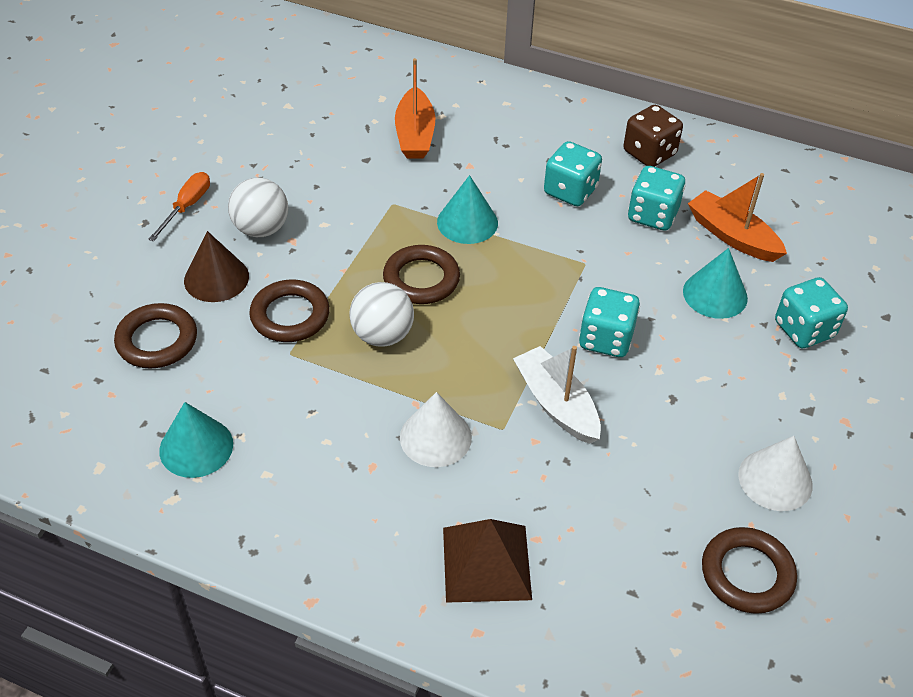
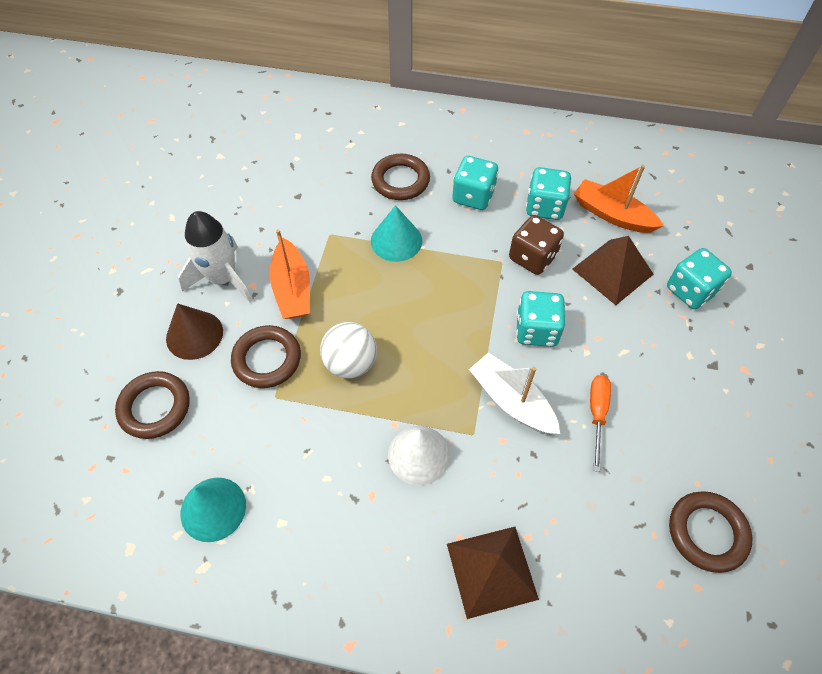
camera: 10 degrees left, 10 degrees up
orange screwdriver [148,172,210,242] -> orange screwdriver moved to [590,375,611,472]
white ball [228,178,288,237] -> white rocket [178,211,253,303]
brown ring [383,245,460,304] -> brown ring moved to [371,154,430,200]
orange boat [395,58,435,158] -> orange boat moved to [270,229,310,319]
brown dice [623,105,683,167] -> brown dice moved to [509,215,564,275]
turquoise cone [683,248,748,319] -> brown pyramid [572,236,654,305]
white cone [738,436,813,511] -> none

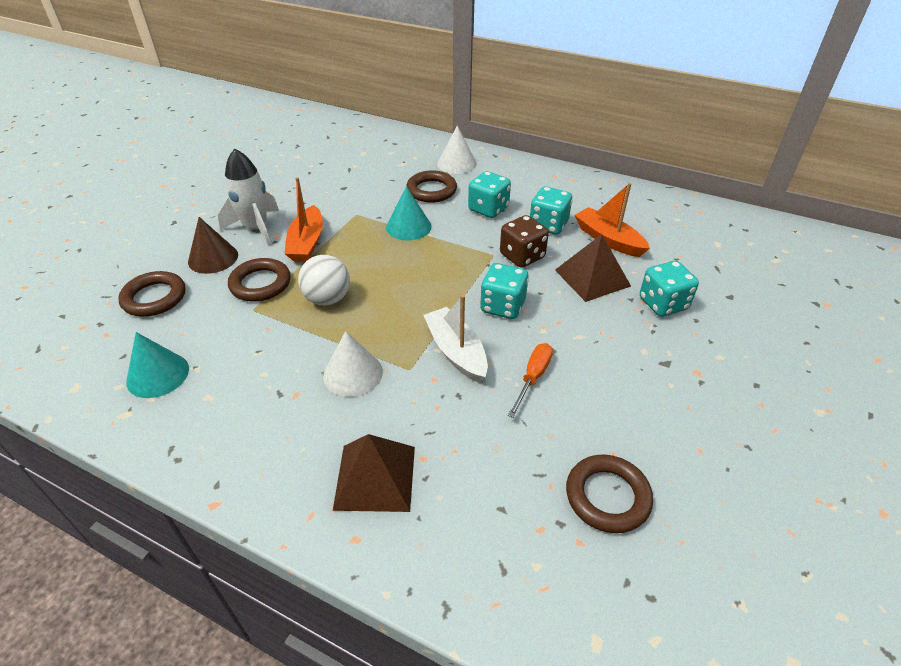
camera: 15 degrees right, 15 degrees down
none -> white cone [437,126,477,174]

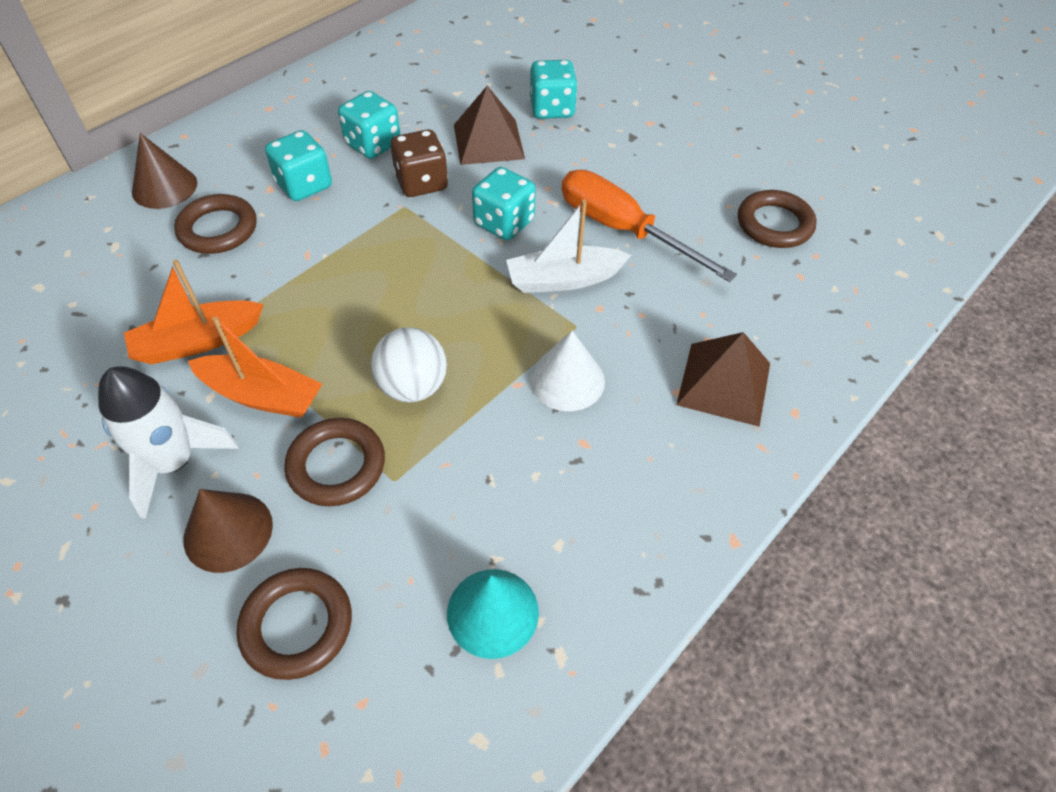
camera: 75 degrees left, 10 degrees up
turquoise cone [386,186,432,241] -> none
white cone [437,126,477,174] -> brown cone [132,133,197,209]
orange screwdriver [508,343,553,418] -> orange screwdriver [561,170,737,282], size x1.84
orange boat [575,183,650,257] -> orange boat moved to [124,260,264,364]

